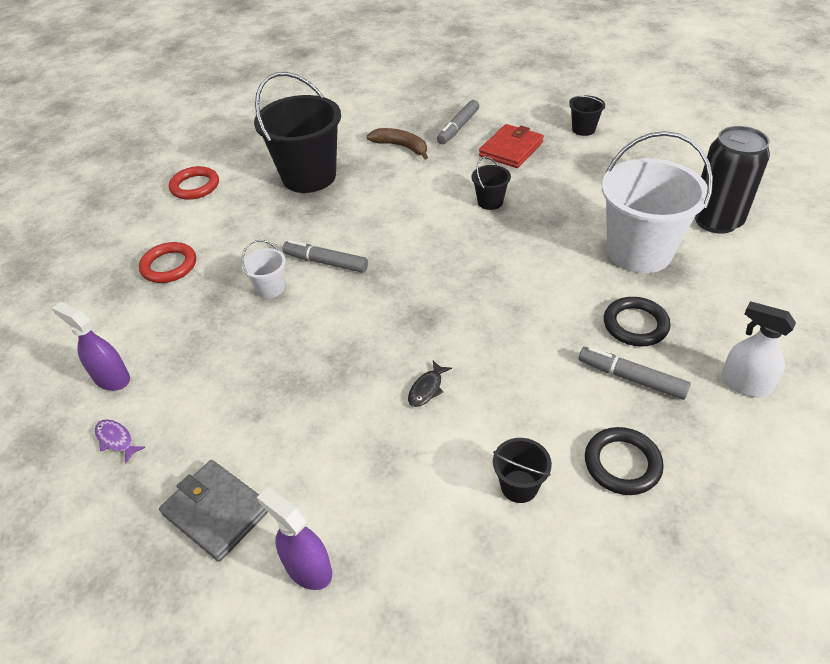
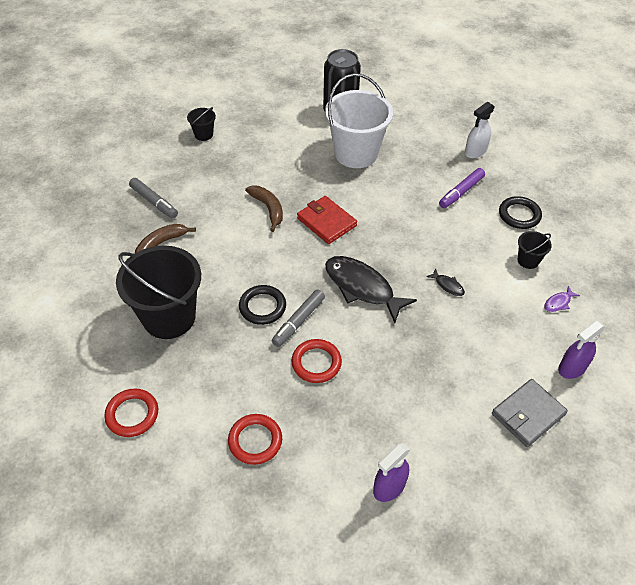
camera: 80 degrees left, 5 degrees up
purple fish [95,419,146,463] -> purple fish moved to [544,286,580,312]
white bucket [242,240,286,298] -> red ring [291,339,342,383]
black bucket [472,156,511,210] -> brown banana [245,186,283,232]
red wallet [479,124,544,168] -> red wallet moved to [297,196,357,244]
grey marker [579,347,691,400] -> purple marker [439,168,485,208]
black ring [604,297,670,346] -> black ring moved to [239,285,286,325]
none -> black fish [325,256,417,323]

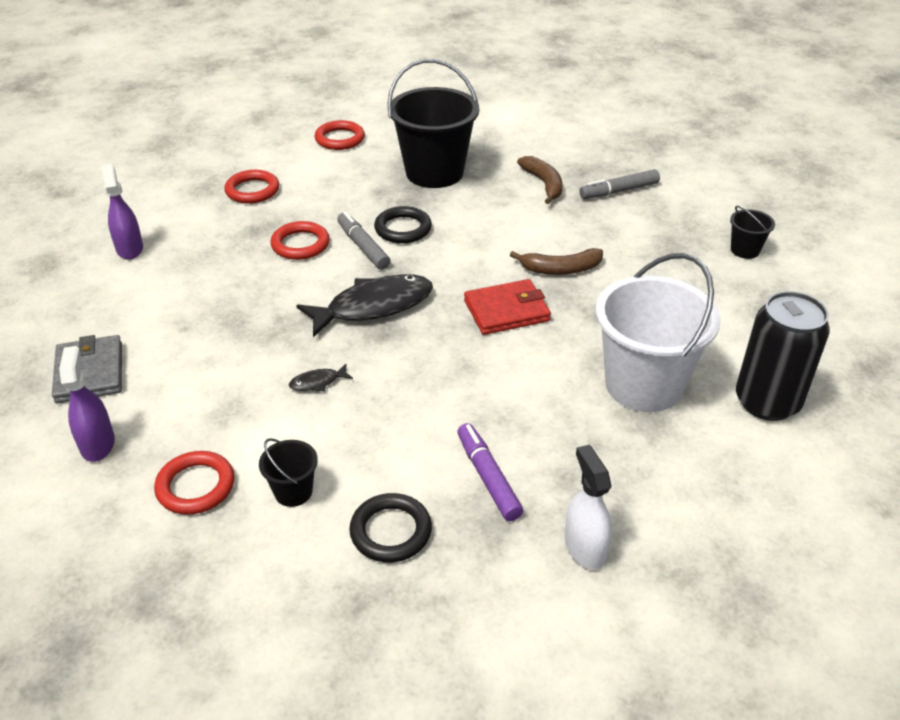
camera: 115 degrees right, 10 degrees down
purple fish [544,286,580,312] -> red ring [154,451,235,515]

